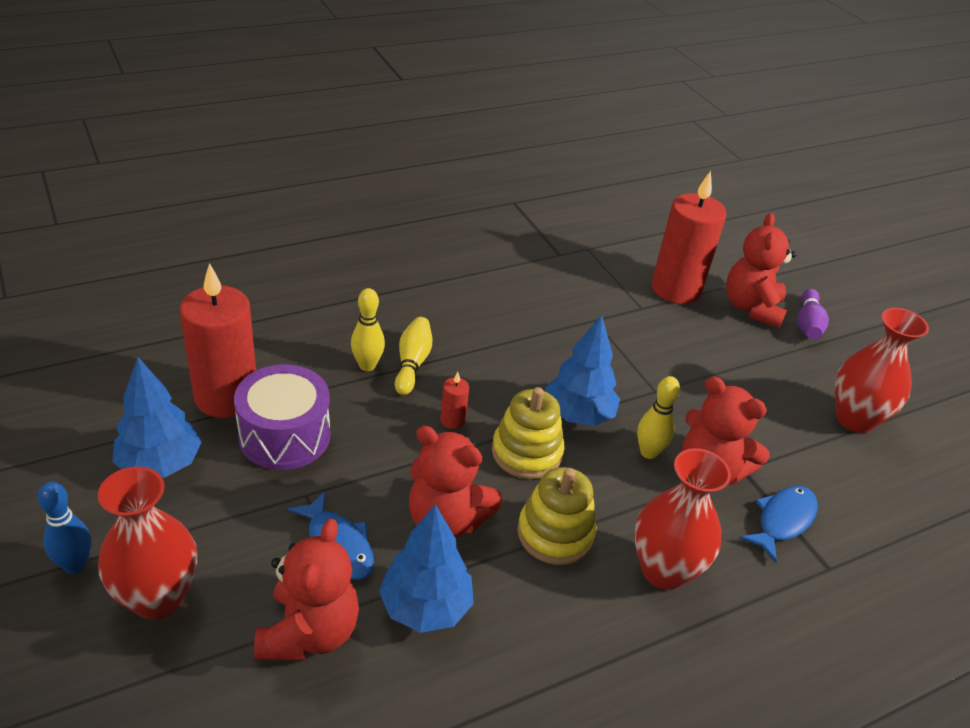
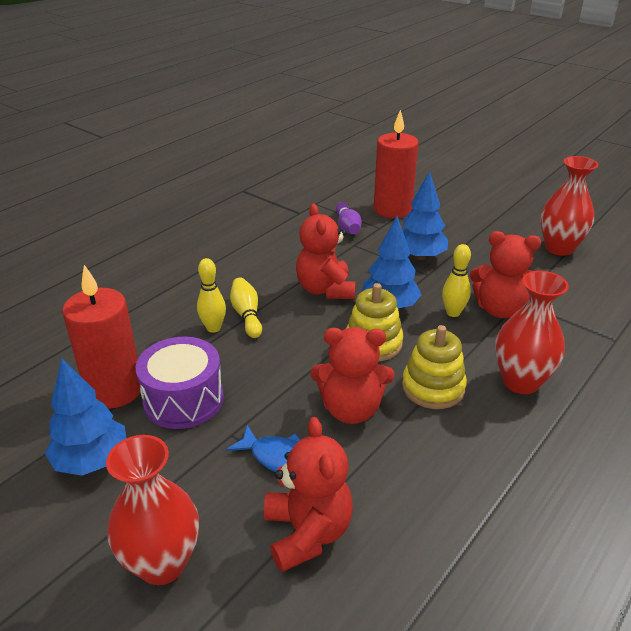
camera: 20 degrees left, 5 degrees down
blue bowling pin [38,482,92,574] -> none
blue tree [379,504,474,633] -> blue tree moved to [403,171,448,260]
red candle [440,372,469,429] -> none
red teddy bear [726,213,797,328] -> red teddy bear moved to [296,204,355,299]
blue fish [740,486,818,563] -> none
purple bowling pin [797,289,829,340] -> purple bowling pin moved to [336,202,362,234]

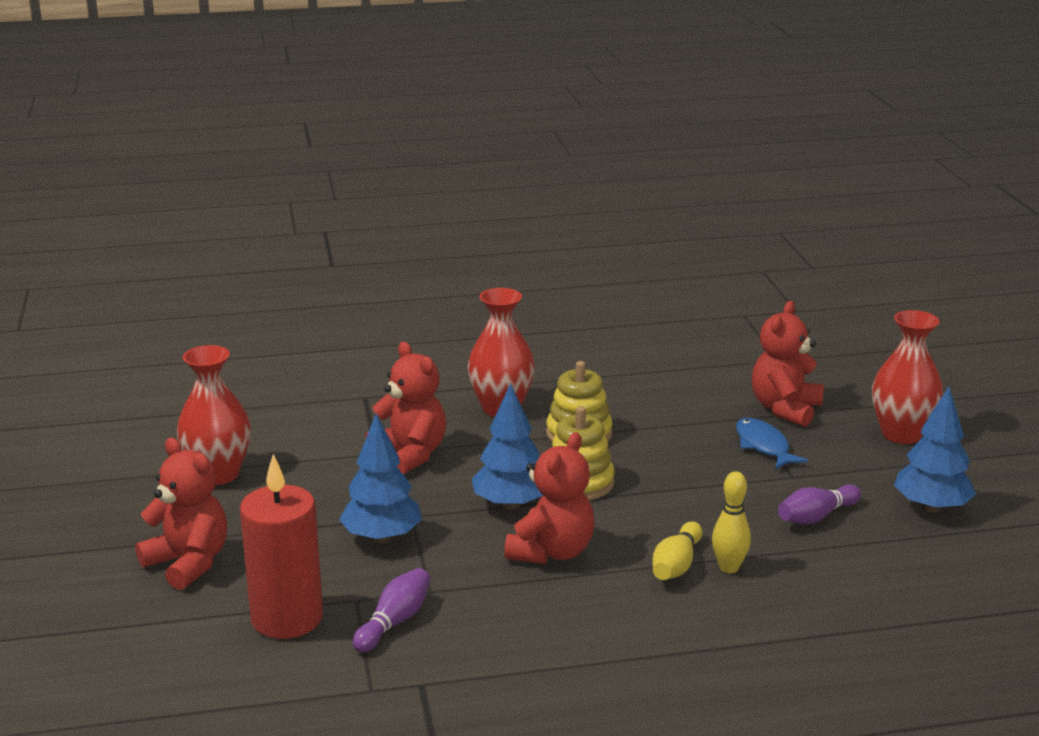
camera: 140 degrees left, 10 degrees down
red candle [62,265,140,409] -> none
purple drum [136,337,224,429] -> purple bowling pin [778,484,861,524]
red teddy bear [311,327,394,424] -> red teddy bear moved to [135,438,227,590]
yellow bowling pin [442,244,471,317] -> none

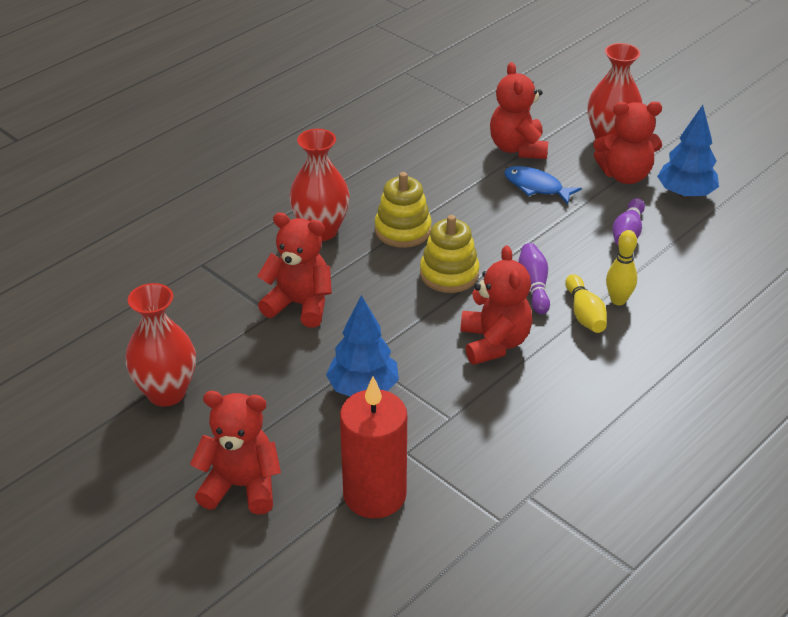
camera: 35 degrees left, 15 degrees up
purple bowling pin [353,568,430,653] -> purple bowling pin moved to [518,243,550,314]
blue tree [472,383,543,510] -> none
none -> red teddy bear [594,102,662,184]

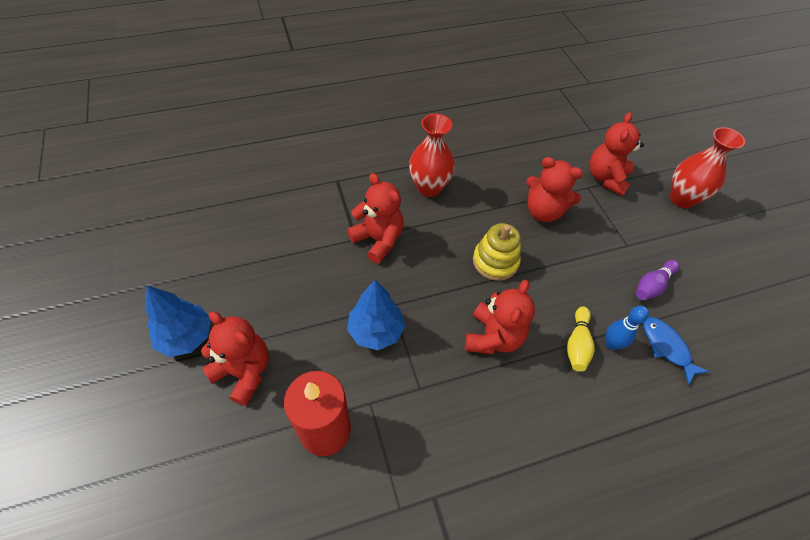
camera: 25 degrees right, 15 degrees up
red vase [125,283,196,406] -> none
yellow stacking toy [375,172,432,248] -> none
blue fish [504,166,582,204] -> blue fish moved to [643,317,709,385]
purple bowling pin [518,243,550,314] -> none
red teddy bear [594,102,662,184] -> red teddy bear moved to [526,157,583,222]
yellow bowling pin [606,230,637,305] -> blue bowling pin [605,306,649,350]
blue tree [657,105,719,198] -> blue tree moved to [146,285,210,357]

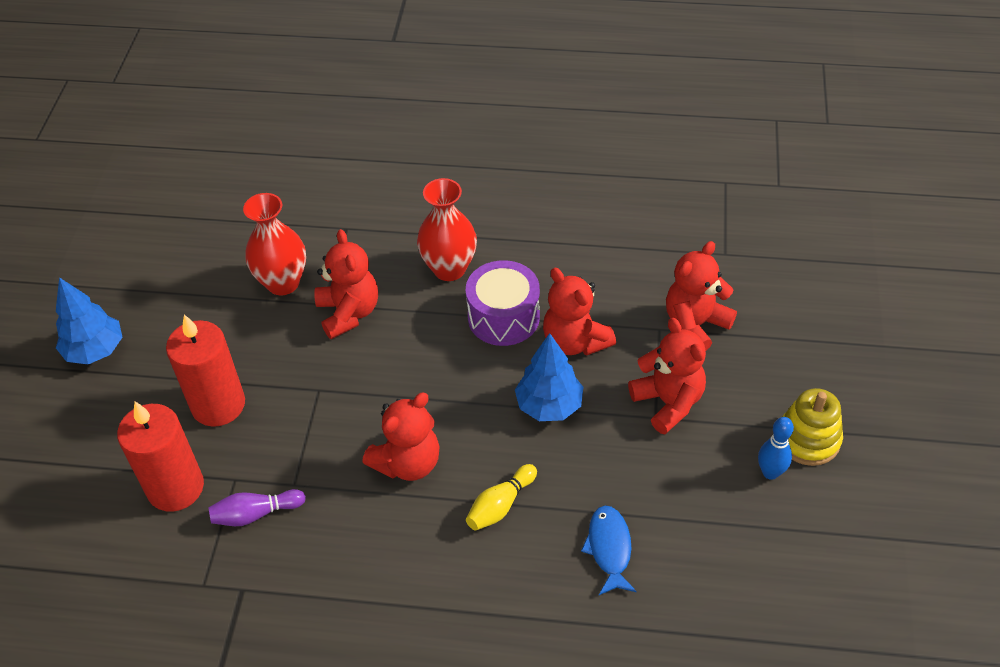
camera: 30 degrees right, 5 degrees down
red teddy bear [201,312,269,406] -> red teddy bear moved to [628,318,706,434]
blue tree [347,280,405,350] -> blue tree moved to [515,333,584,421]
yellow stacking toy [473,223,521,281] -> yellow stacking toy moved to [782,388,843,466]
blue bowling pin [605,306,649,350] -> blue bowling pin moved to [758,417,794,480]
purple bowling pin [636,260,679,300] -> purple bowling pin moved to [208,489,306,526]
red vase [670,127,745,208] -> red vase moved to [243,193,306,295]
none -> red candle [166,315,245,427]
none -> purple drum [466,260,540,346]

